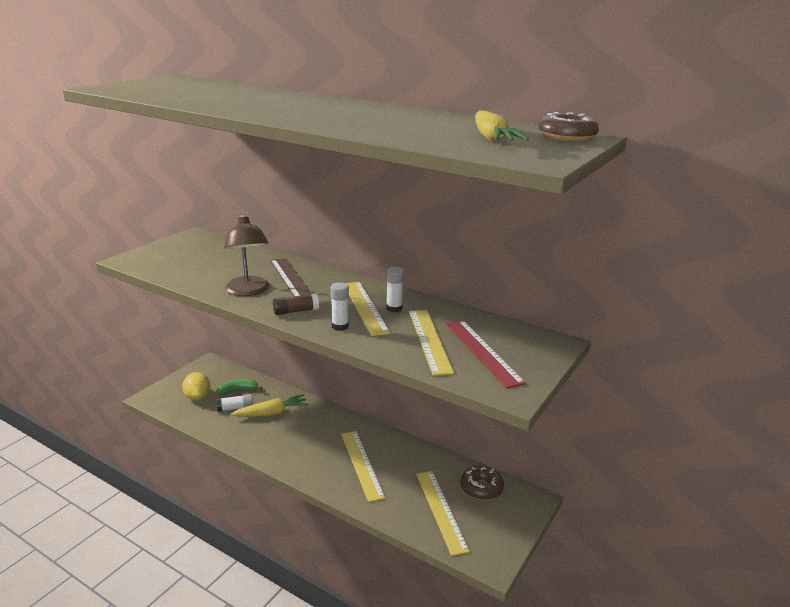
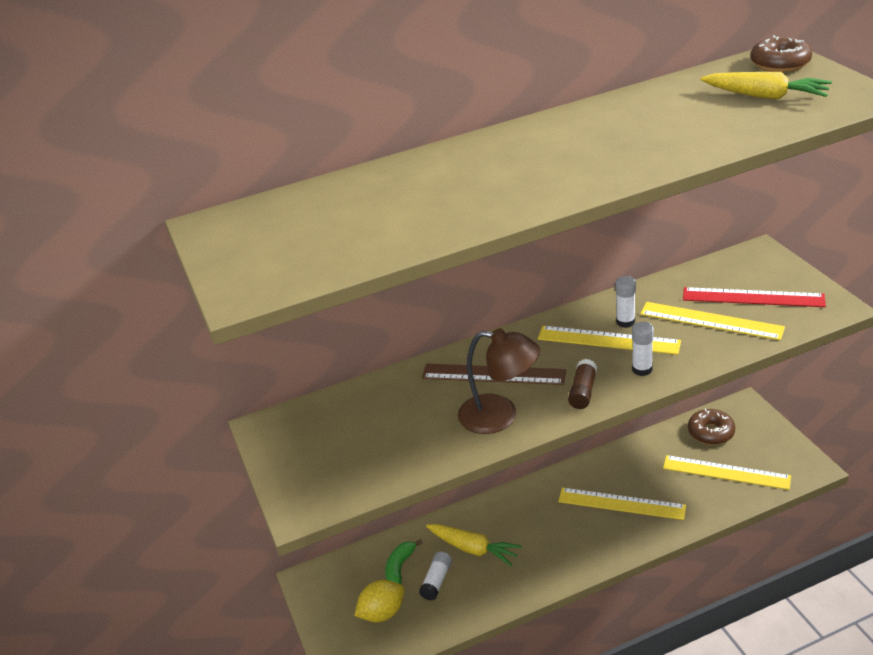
camera: 50 degrees left, 10 degrees up
yellow lemon [182,372,211,401] -> yellow lemon turned 45 degrees counterclockwise [354,580,404,622]
yellow carrot [231,394,309,417] -> yellow carrot turned 105 degrees clockwise [426,524,522,566]

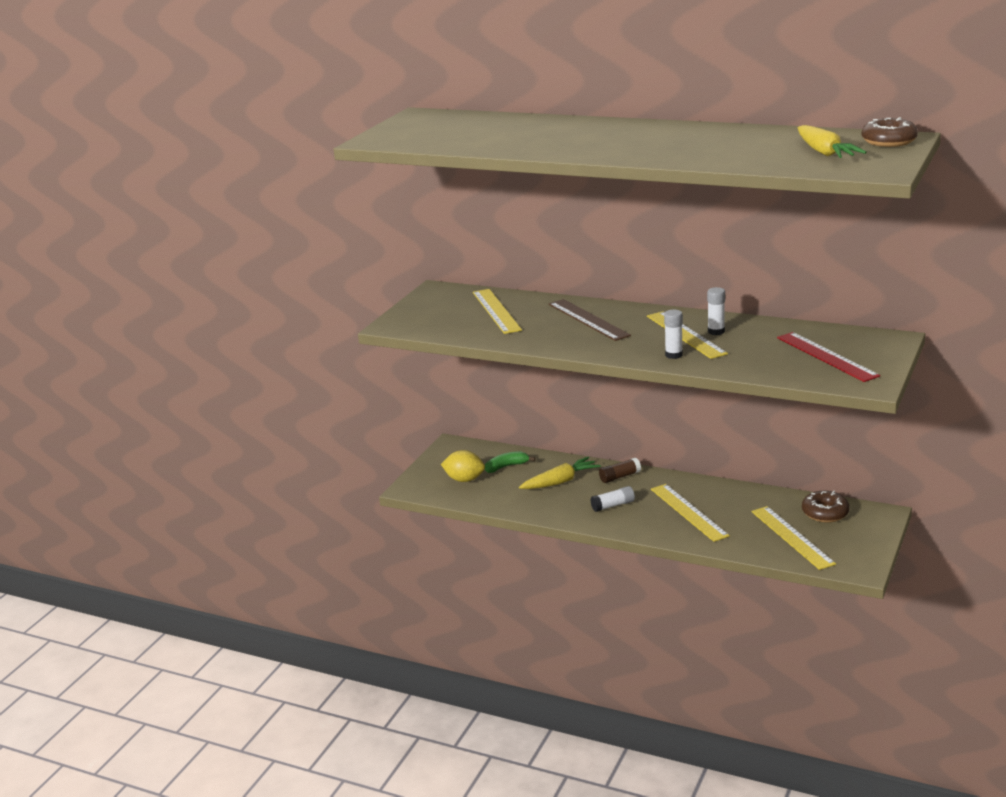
camera: 45 degrees right, 10 degrees down
white glue stick [419,552,452,601] -> white glue stick moved to [591,486,635,512]
yellow carrot [426,524,522,566] -> yellow carrot turned 105 degrees counterclockwise [519,457,601,489]
brown lamp [458,328,540,434] -> none
brown glue stick [568,359,597,409] -> brown glue stick moved to [599,458,641,483]
yellow ruler [640,302,785,340] -> yellow ruler moved to [473,289,522,334]

